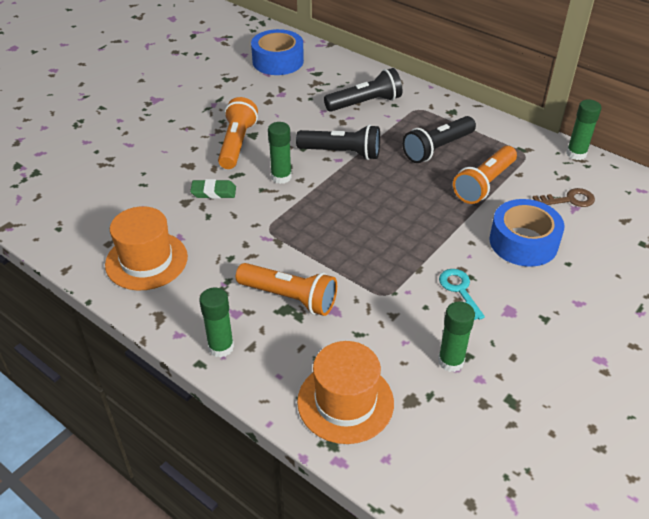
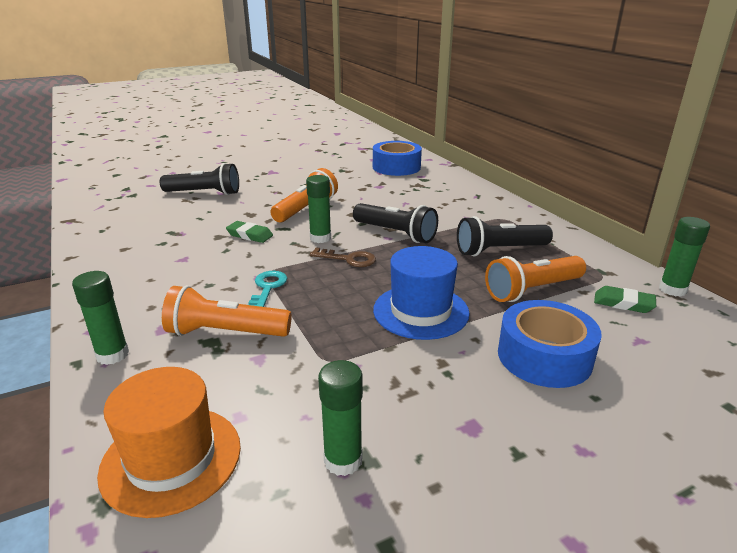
camera: 25 degrees right, 15 degrees down
orange hat [105,206,188,290] -> none
orange flashlight [236,263,337,316] -> orange flashlight turned 135 degrees clockwise [162,285,292,337]
black flashlight [324,68,402,112] -> black flashlight moved to [160,163,239,195]
turquoise key [439,269,485,320] -> turquoise key moved to [248,271,287,307]
brown key [533,188,595,207] -> brown key moved to [310,248,376,267]
none -> blue hat [373,246,470,340]
none -> green eraser [594,286,656,313]

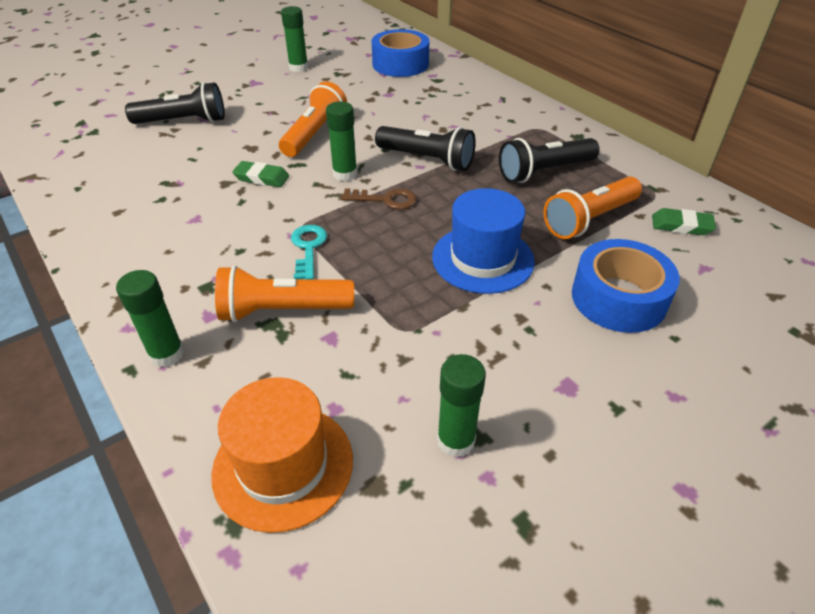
camera: 10 degrees left, 15 degrees up
green glue stick [659,217,710,297] -> green glue stick moved to [281,6,308,72]

